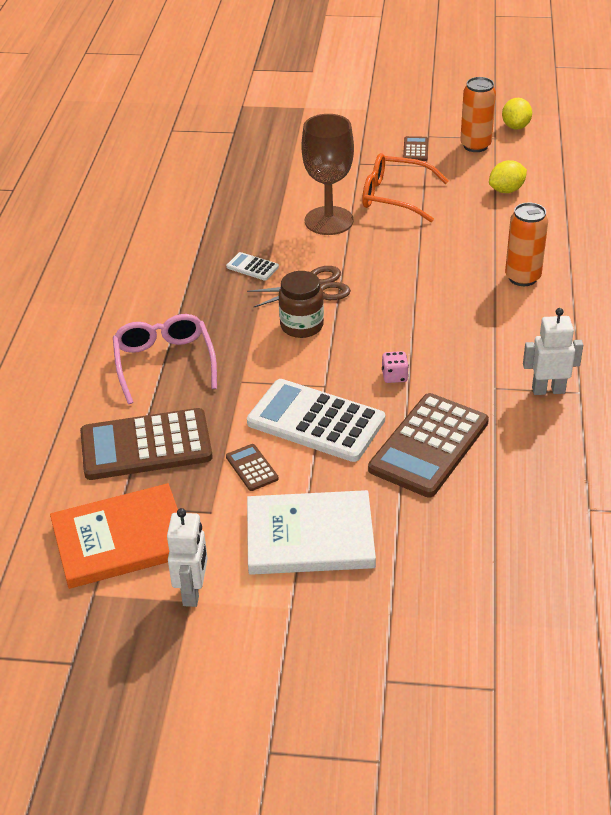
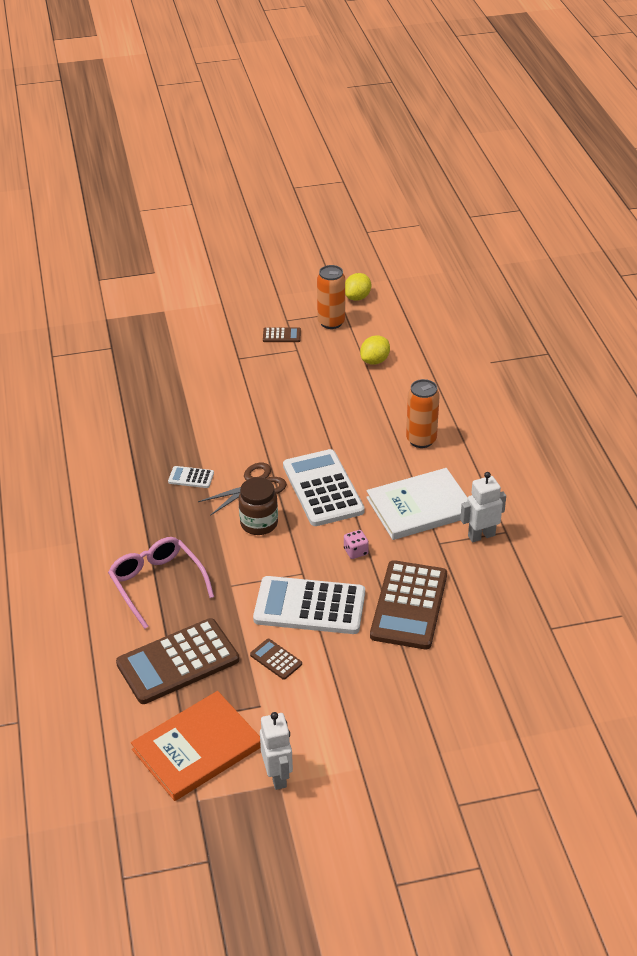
camera: 20 degrees left, 0 degrees up
white book [247,490,376,575] -> white book moved to [366,468,467,540]
brown goblet [301,114,354,235] -> none
orange glasses [362,153,448,222] -> none
brown calculator [403,136,428,161] -> brown calculator turned 105 degrees clockwise [263,327,301,342]
yellow lemon [502,98,532,130] -> yellow lemon turned 45 degrees clockwise [345,273,371,301]
none -> white calculator [283,449,365,526]

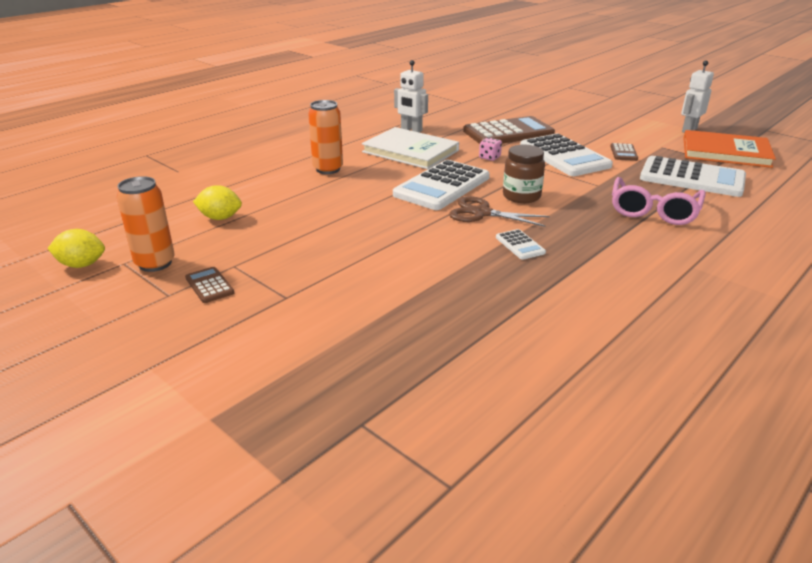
camera: 125 degrees left, 10 degrees down
brown calculator [116,618,239,704] -> white calculator [640,156,746,197]

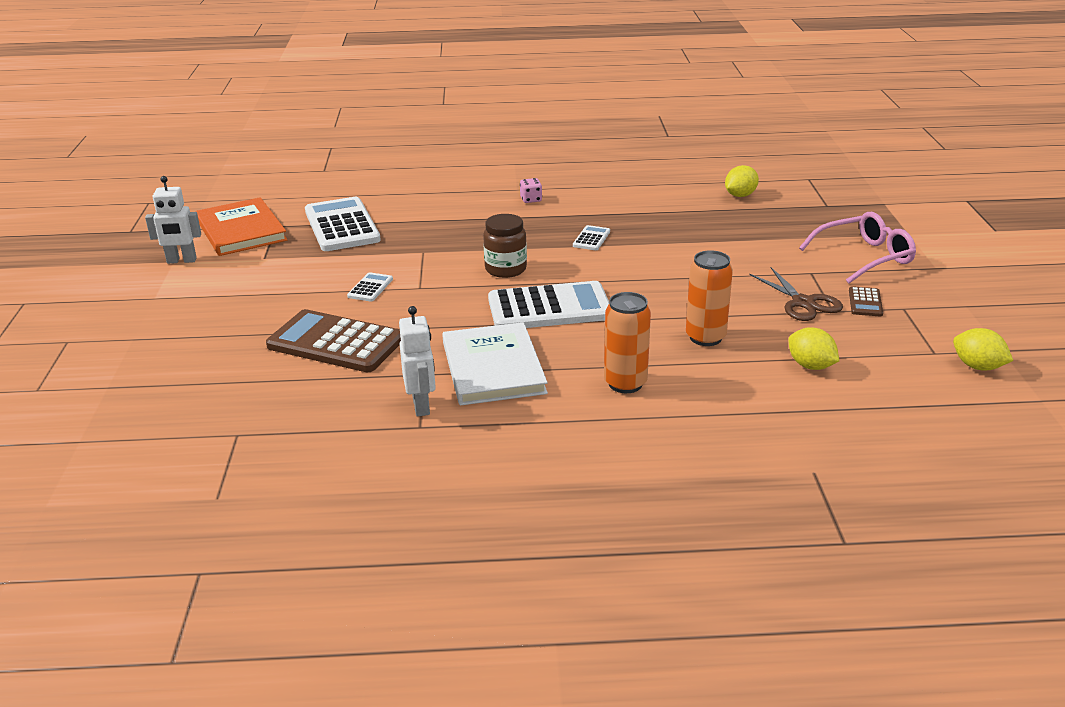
camera: 135 degrees left, 0 degrees up
orange can [117,176,175,272] -> orange can moved to [686,250,733,346]
brown scissors [449,196,550,227] -> brown scissors moved to [749,267,843,321]
pink dice [479,138,502,161] -> pink dice moved to [520,178,542,203]
white calculator [520,134,613,176] -> white calculator [347,272,393,302], size x0.44
brown calculator [610,143,638,161] -> none
pink glasses [612,177,706,225] -> pink glasses moved to [799,212,916,283]
none -> yellow lemon [725,165,759,197]

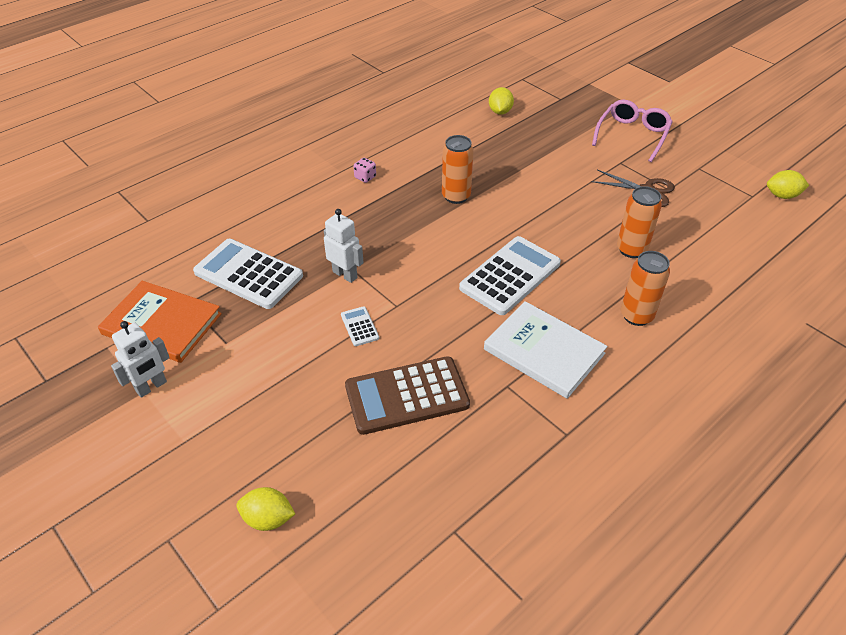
camera: 40 degrees left, 15 degrees up
white robot [399,306,436,417] -> white robot moved to [324,209,364,283]
brown jar [483,214,527,278] -> none
white calculator [573,225,610,250] -> orange can [442,135,474,204]
yellow lemon [788,327,839,370] -> yellow lemon moved to [237,487,295,531]
brown calculator [849,286,883,317] -> none

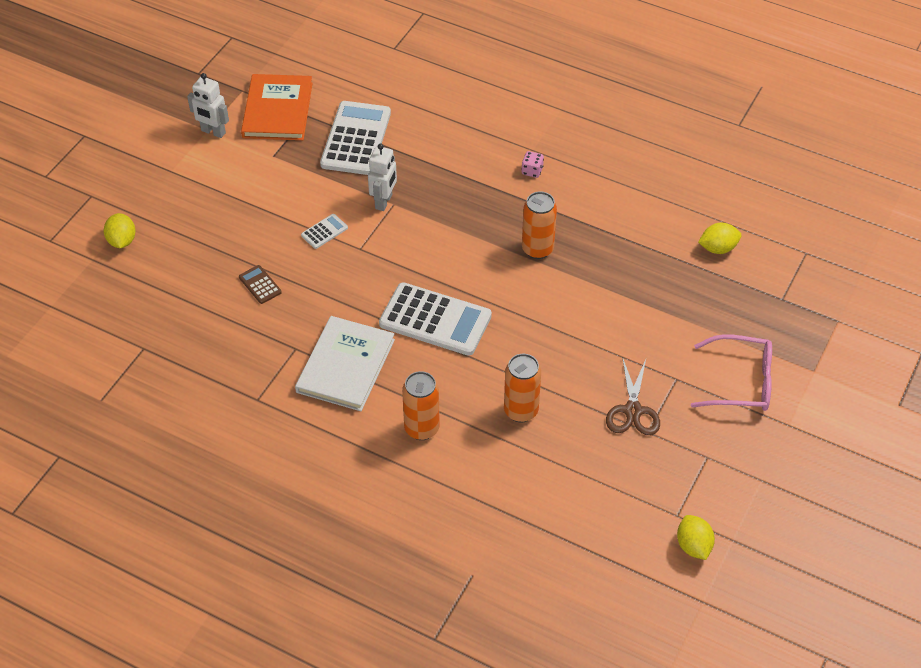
camera: 70 degrees right, 5 degrees up
brown calculator [345,356,470,435] -> brown calculator [239,265,282,304], size x0.44

